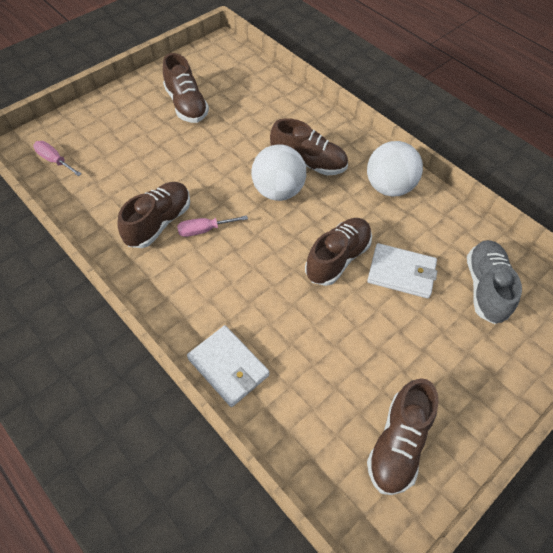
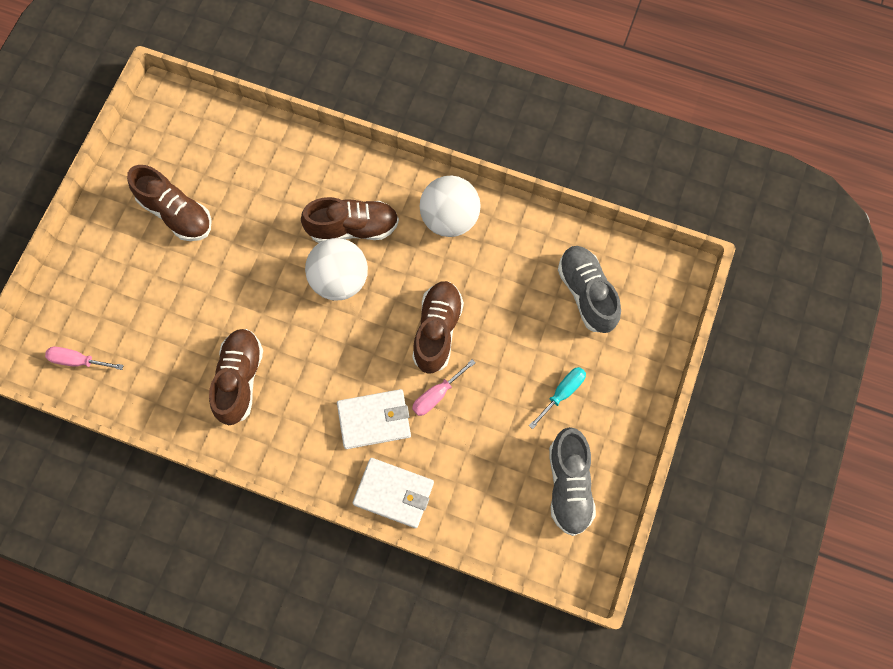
camera: 25 degrees left, 15 degrees up
pink screwdriver [177,215,248,237] -> pink screwdriver moved to [412,359,476,416]
white wallet [367,243,437,298] -> white wallet moved to [337,389,411,449]
brown shoe [367,378,439,495] -> grey shoe [549,427,596,536]
none -> turquoise screwdriver [529,367,586,429]

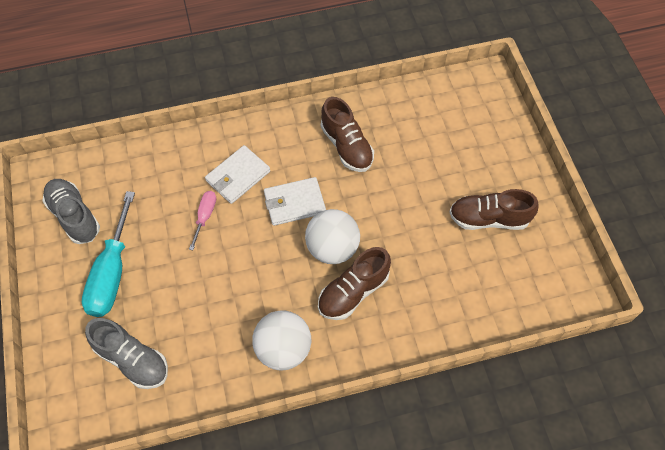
camera: 145 degrees right, 10 degrees down
pink screwdriver [45,347,124,370] -> none
white wallet [353,458,434,528] -> white wallet moved to [264,177,326,226]
brown shoe [412,281,464,374] -> none
turquoise screwdriver [529,367,586,429] -> turquoise screwdriver [82,191,135,317], size x1.99

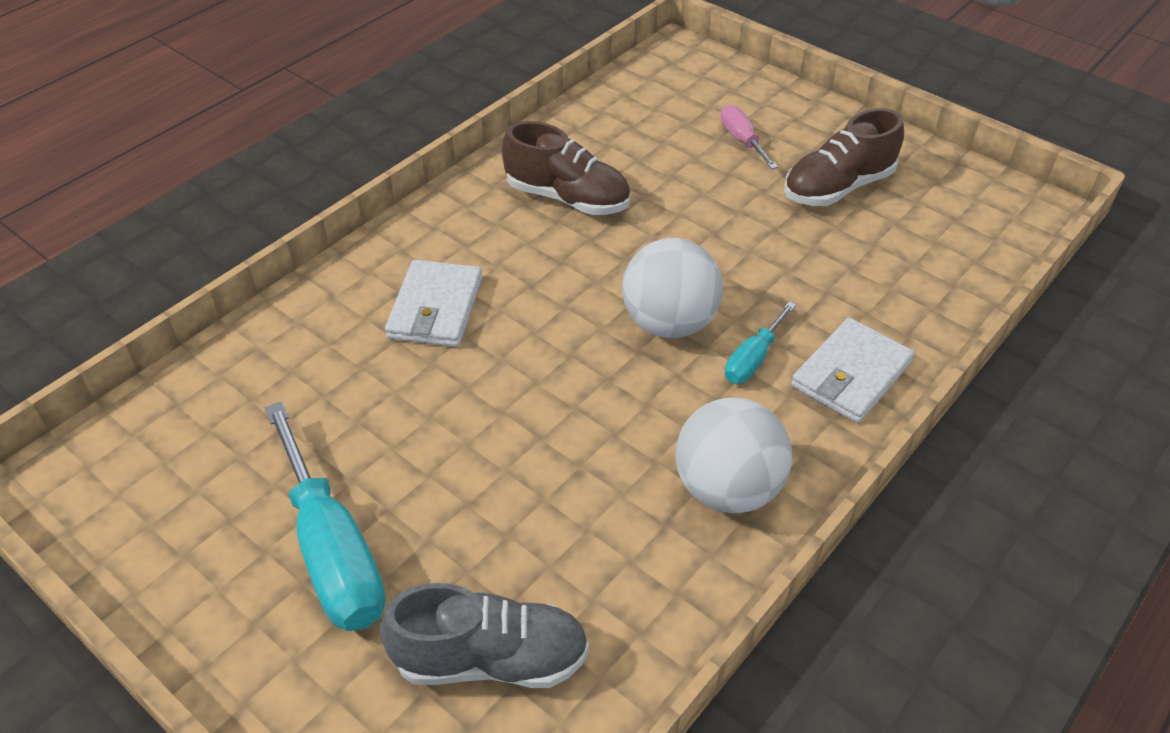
camera: 35 degrees left, 15 degrees down
grey shoe [42,179,100,244] -> none
pink screwdriver [189,191,216,250] -> pink screwdriver moved to [720,105,778,169]
white wallet [264,177,326,226] -> white wallet moved to [791,318,915,423]
brown shoe [318,247,391,320] -> turquoise screwdriver [725,302,796,384]

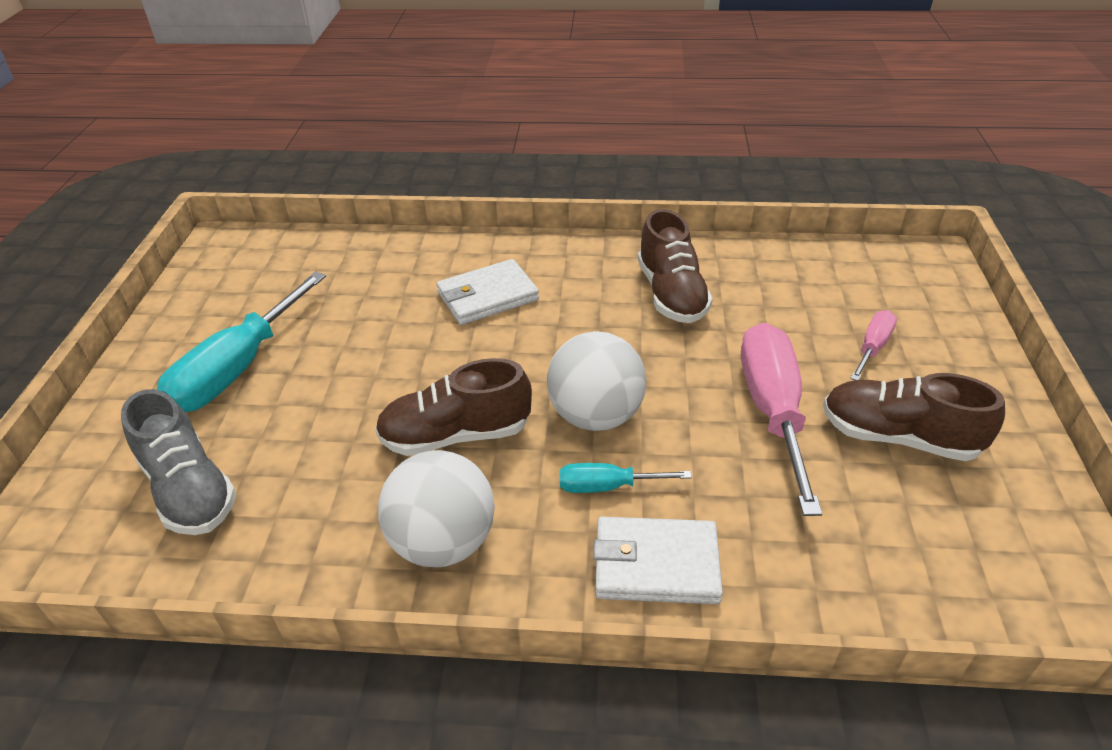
camera: 55 degrees right, 5 degrees down
none -> brown shoe [375,358,532,456]
none -> pink screwdriver [741,323,822,516]

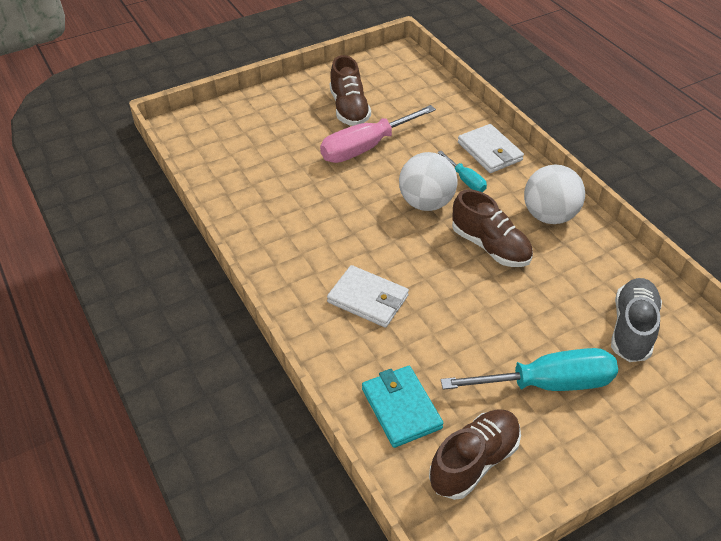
camera: 125 degrees left, 5 degrees up
brown shoe [638,209,713,323] -> brown shoe moved to [429,409,521,500]
pink screwdriver [850,310,897,380] -> none
none -> turquoise wallet [362,366,443,448]

